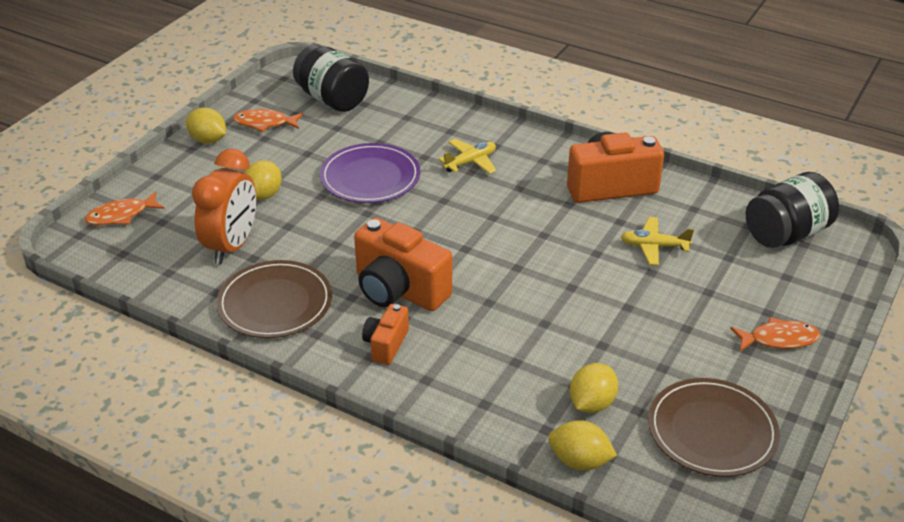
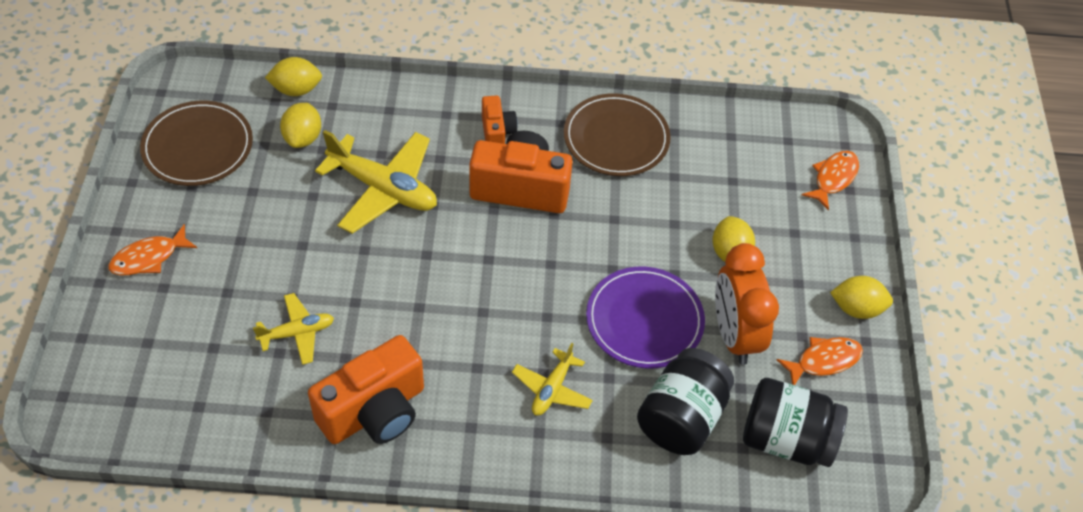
camera: 150 degrees right, 15 degrees up
orange clock [192,149,256,265] -> orange clock moved to [715,243,779,365]
black jar [745,172,839,248] -> black jar moved to [637,348,734,455]
none -> yellow plane [315,130,437,234]

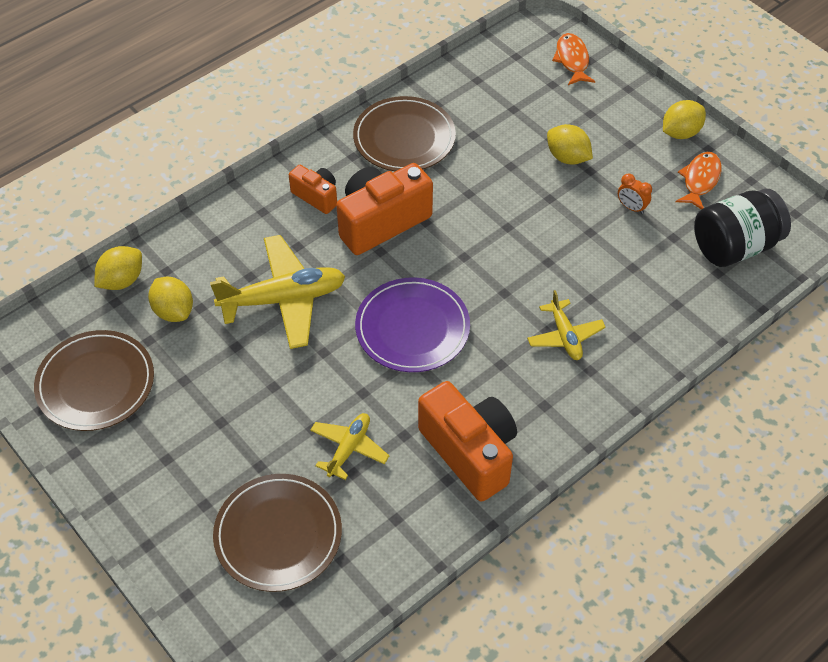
camera: 40 degrees left, 0 degrees up
orange fish [108,224,197,275] -> none
orange camera [308,335,424,444] -> orange camera turned 45 degrees counterclockwise [418,381,517,502]
purple plate [586,267,705,369] -> purple plate moved to [355,277,470,372]
black jar [637,348,734,455] -> none
orange clock [715,243,779,365] -> orange clock [618,174,652,214], size x0.42
none -> brown plate [213,474,342,592]

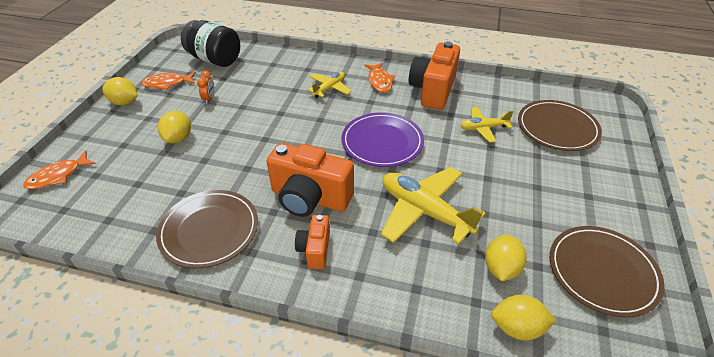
camera: 125 degrees left, 10 degrees down
none -> orange fish [364,63,395,92]

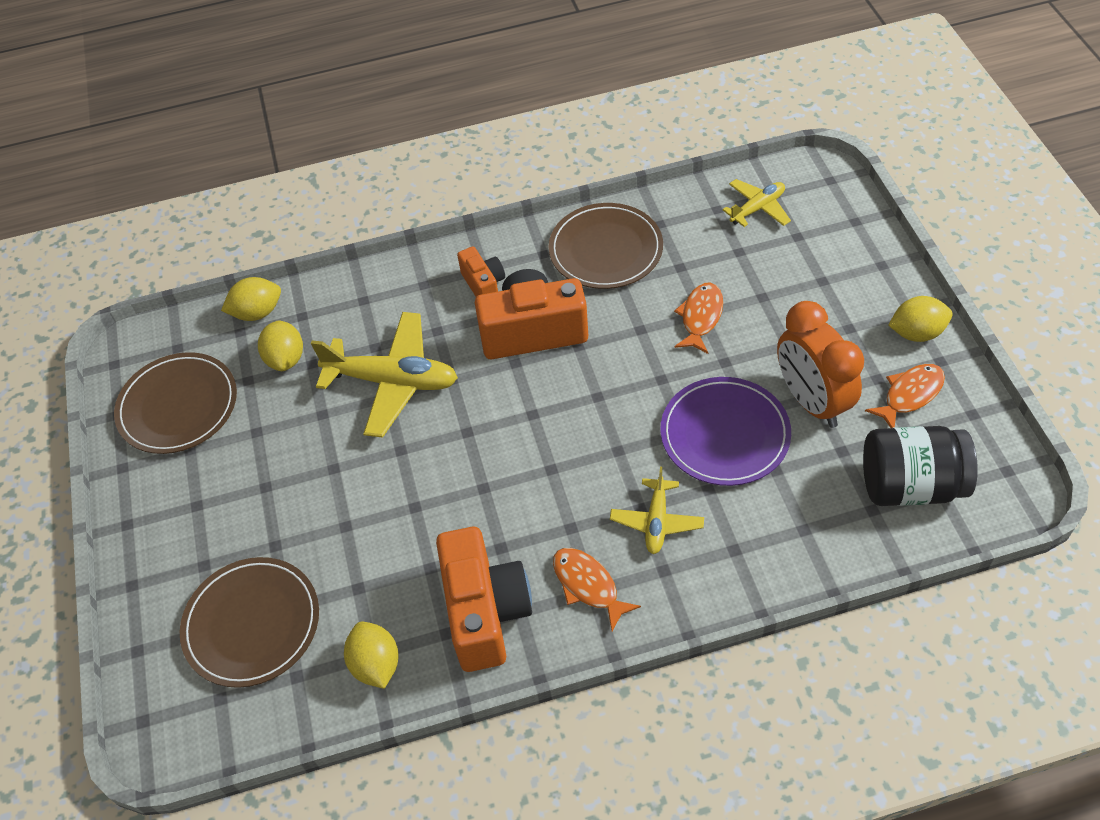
camera: 155 degrees right, 10 degrees up
orange fish [23,151,96,189] -> orange fish moved to [674,283,723,354]
yellow lemon [158,111,191,143] -> yellow lemon moved to [344,622,398,689]
orange clock [197,70,214,104] -> orange clock [777,301,864,428], size x2.40
purple plate [341,113,424,167] -> purple plate moved to [660,377,791,486]
yellow plane [460,107,514,143] -> yellow plane moved to [722,179,791,227]

